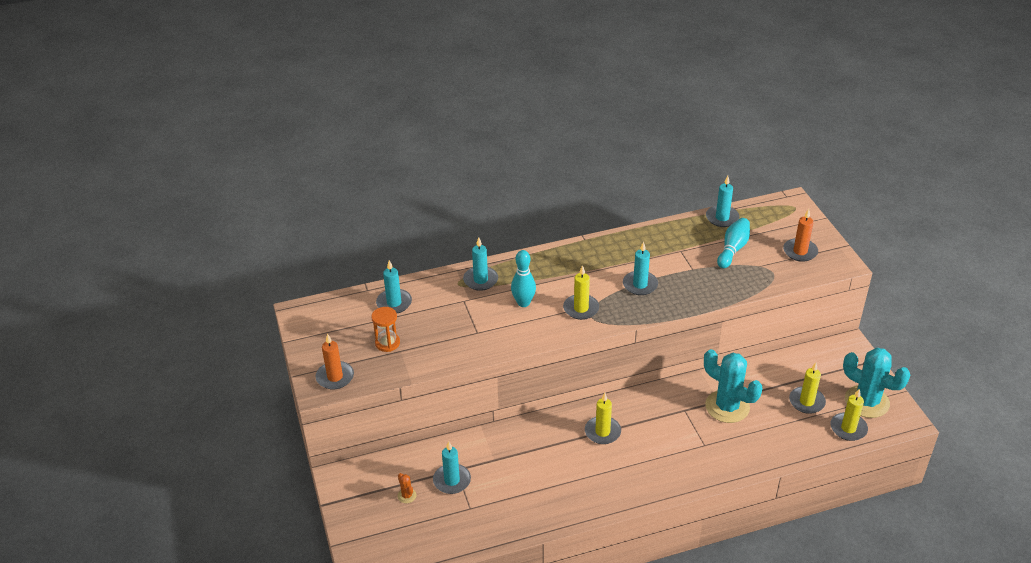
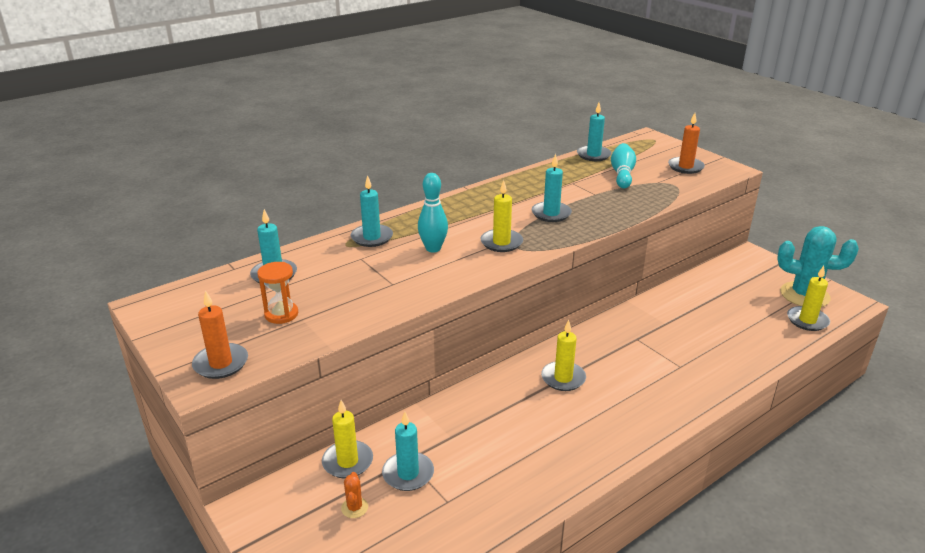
camera: 20 degrees left, 10 degrees down
orange cactus [398,473,417,503] -> orange cactus turned 45 degrees clockwise [341,472,368,518]
turquoise cactus [704,349,763,423] -> none
yellow candle [789,362,826,414] -> yellow candle moved to [322,400,373,479]

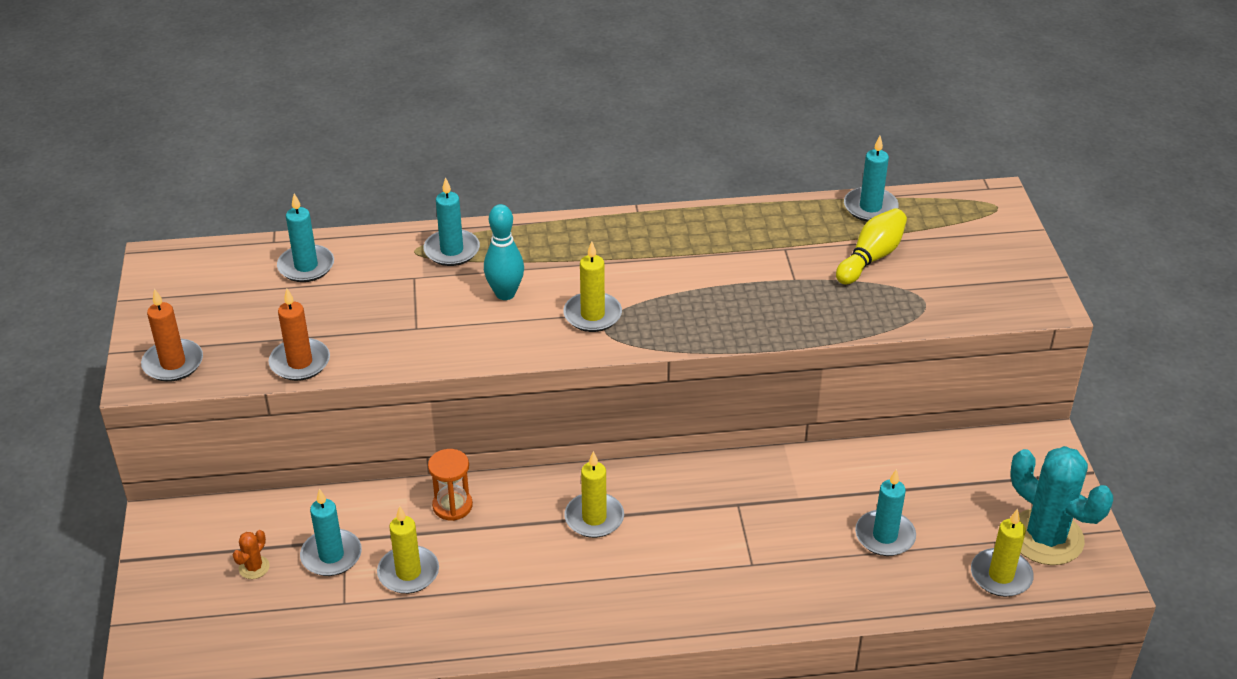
camera: 30 degrees right, 10 degrees up
orange hourglass [257,262,298,324] -> orange hourglass moved to [428,449,473,521]
yellow candle [322,400,373,479] -> yellow candle moved to [377,506,439,594]
turquoise candle [532,154,572,222] -> turquoise candle moved to [855,469,916,556]
turquoise bowling pin [611,143,636,188] -> yellow bowling pin [836,208,907,285]
orange candle [668,113,705,174] -> orange candle moved to [269,289,330,381]

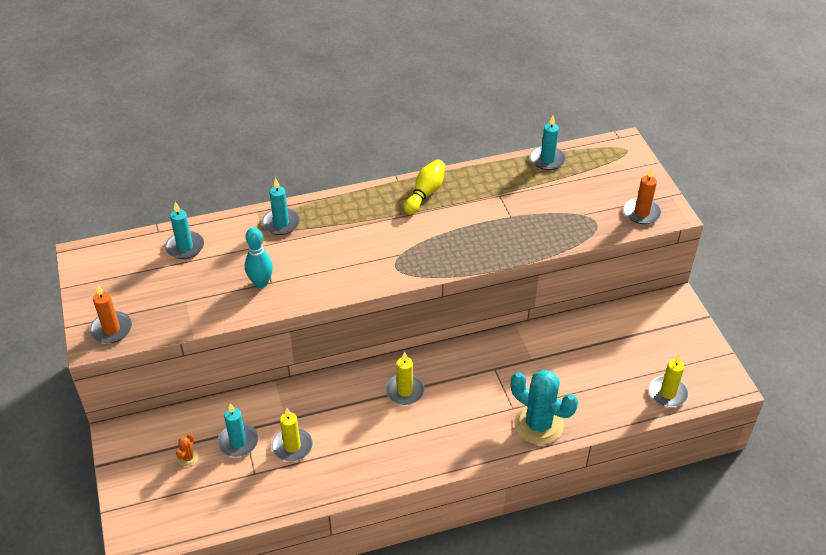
camera: 10 degrees left, 5 degrees up
orange candle [269,289,330,381] -> orange candle moved to [624,168,662,224]
orange hourglass [428,449,473,521] -> none
turquoise bowling pin [484,204,524,300] -> turquoise bowling pin moved to [245,227,273,288]
yellow candle [563,241,622,332] -> none
yellow bowling pin [836,208,907,285] -> yellow bowling pin moved to [404,159,445,215]
turquoise candle [855,469,916,556] -> none
turquoise cactus [1010,446,1113,565] -> turquoise cactus moved to [511,370,578,445]

